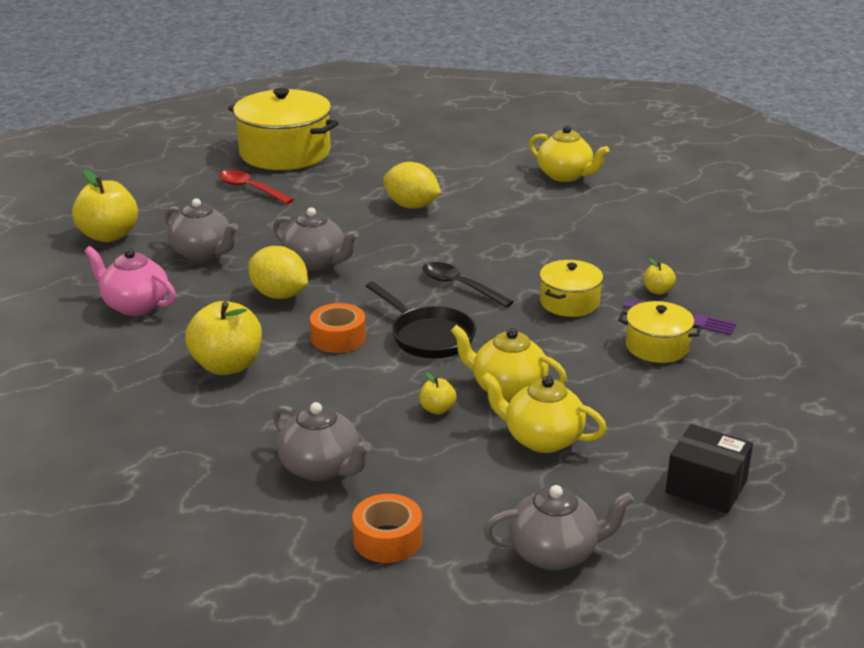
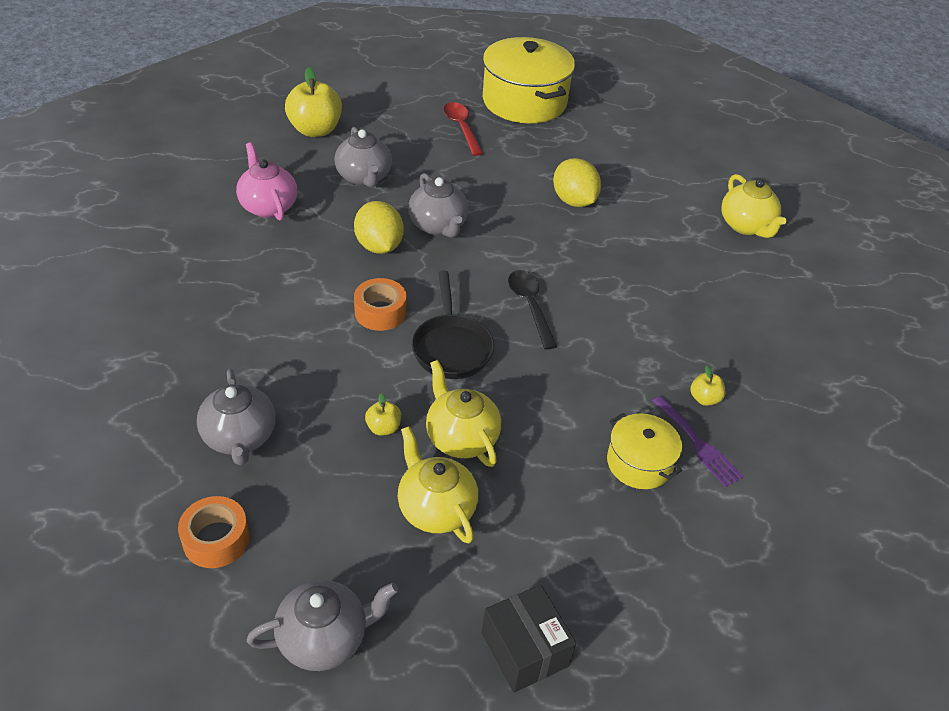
camera: 30 degrees right, 15 degrees up
yellow apple [185,301,262,375] -> none
grey teapot [483,485,634,570] -> grey teapot turned 45 degrees counterclockwise [247,580,398,671]
yellow pot [540,260,603,317] -> none

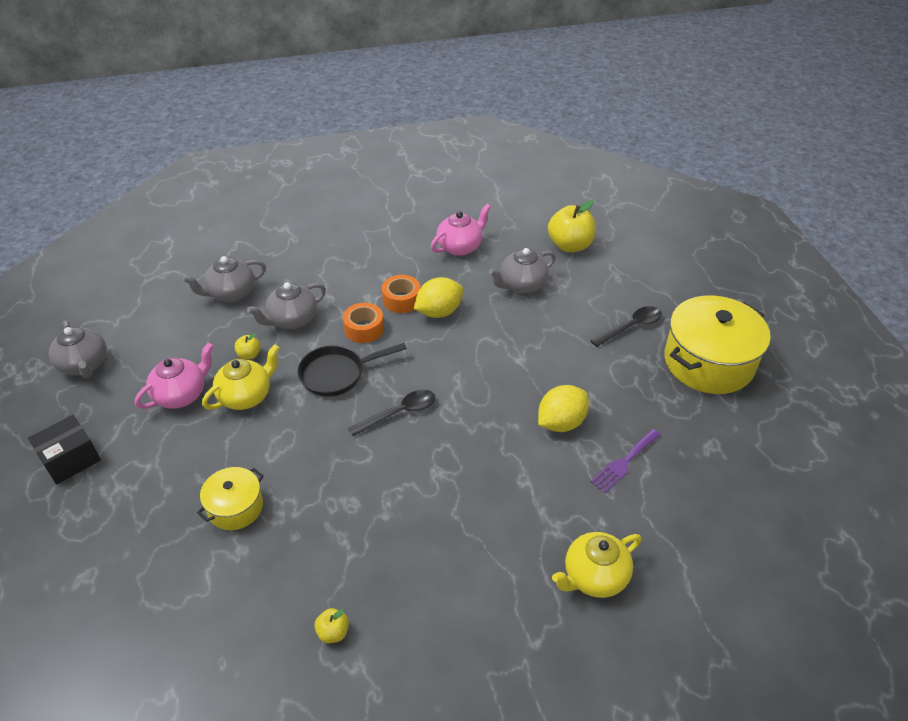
camera: 80 degrees right, 0 degrees up
orange tape [178,496,249,568] -> orange tape moved to [382,275,420,313]
yellow teapot [398,426,478,543] -> pink teapot [135,343,213,409]
grey teapot [408,173,468,238] -> grey teapot moved to [247,282,326,329]
red spoon [443,102,483,156] -> black spoon [590,306,662,347]
purple fork [652,396,744,487] -> purple fork moved to [590,429,661,493]
yellow apple [690,365,725,406] -> yellow apple moved to [314,608,349,643]

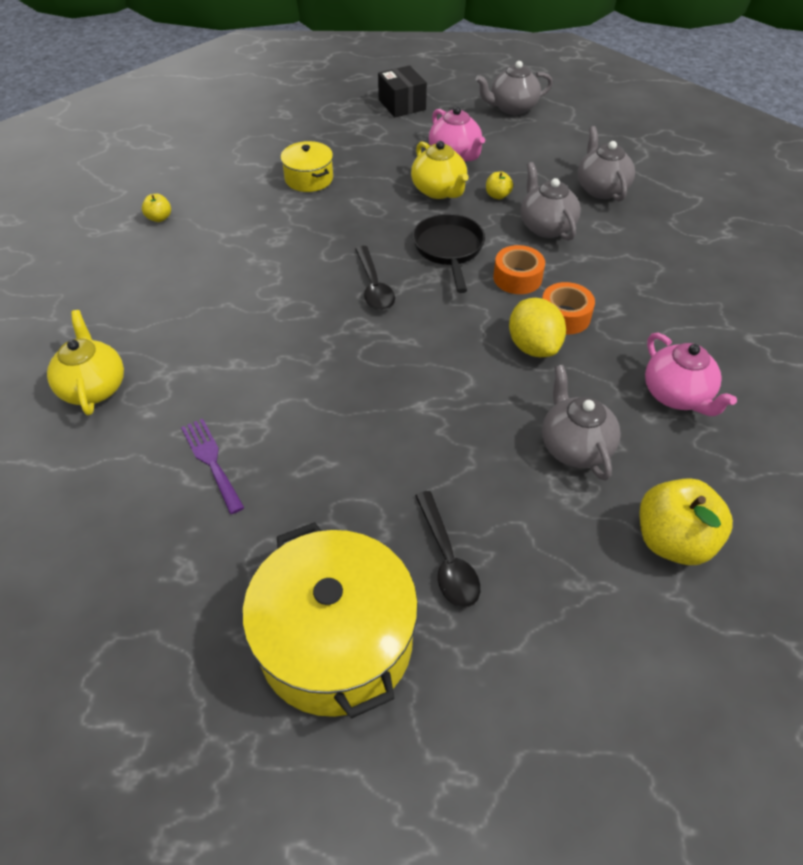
camera: 105 degrees right, 5 degrees up
yellow lemon [538,385,589,432] -> none

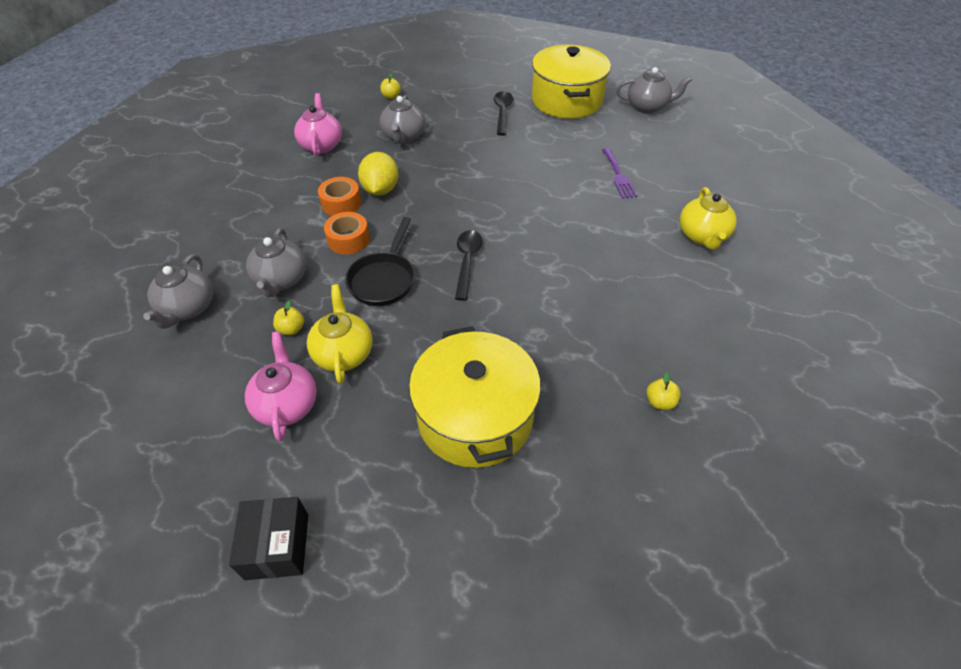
camera: 160 degrees left, 0 degrees up
yellow pot [281,141,333,192] -> yellow pot [409,326,541,468], size x1.91
grey teapot [476,61,553,115] -> grey teapot moved to [616,67,692,113]
yellow apple [640,478,733,565] -> yellow apple [380,73,401,99], size x0.47

